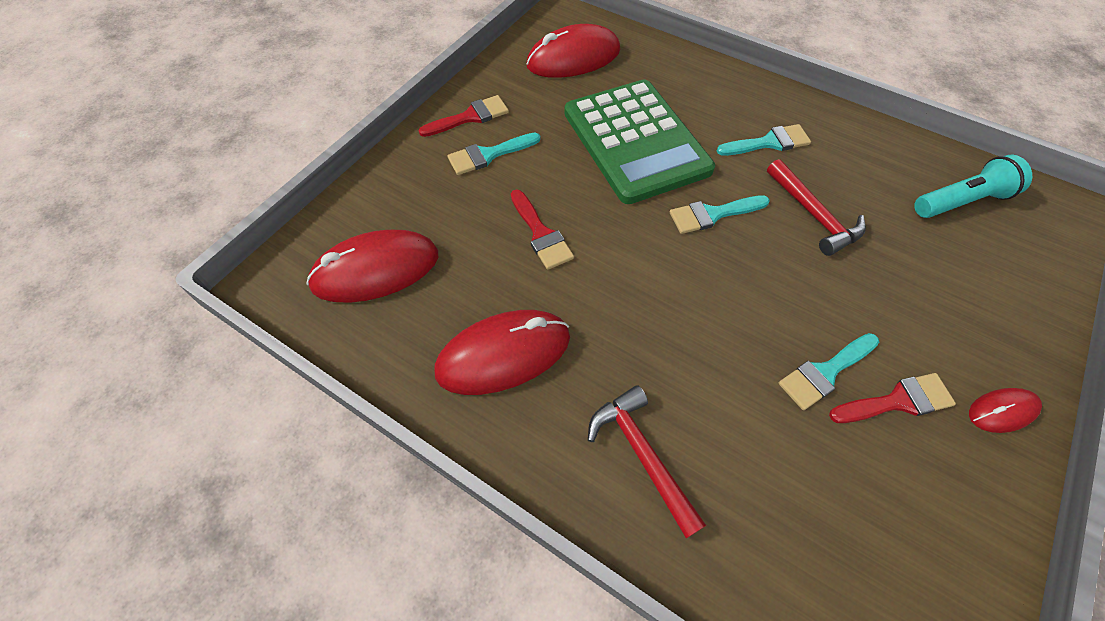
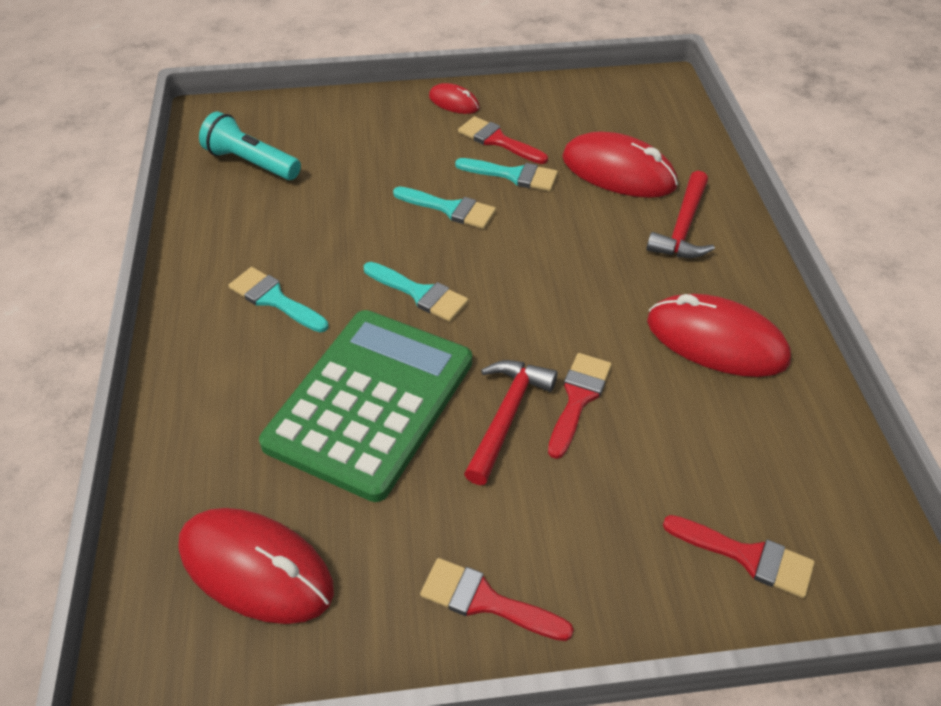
camera: 130 degrees left, 10 degrees down
red mouse [306,230,438,303] -> red mouse moved to [562,131,678,198]
turquoise brush [448,133,541,175] -> turquoise brush moved to [393,187,496,229]
red hammer [767,159,866,256] -> red hammer moved to [464,360,558,485]
none -> red brush [663,515,815,598]

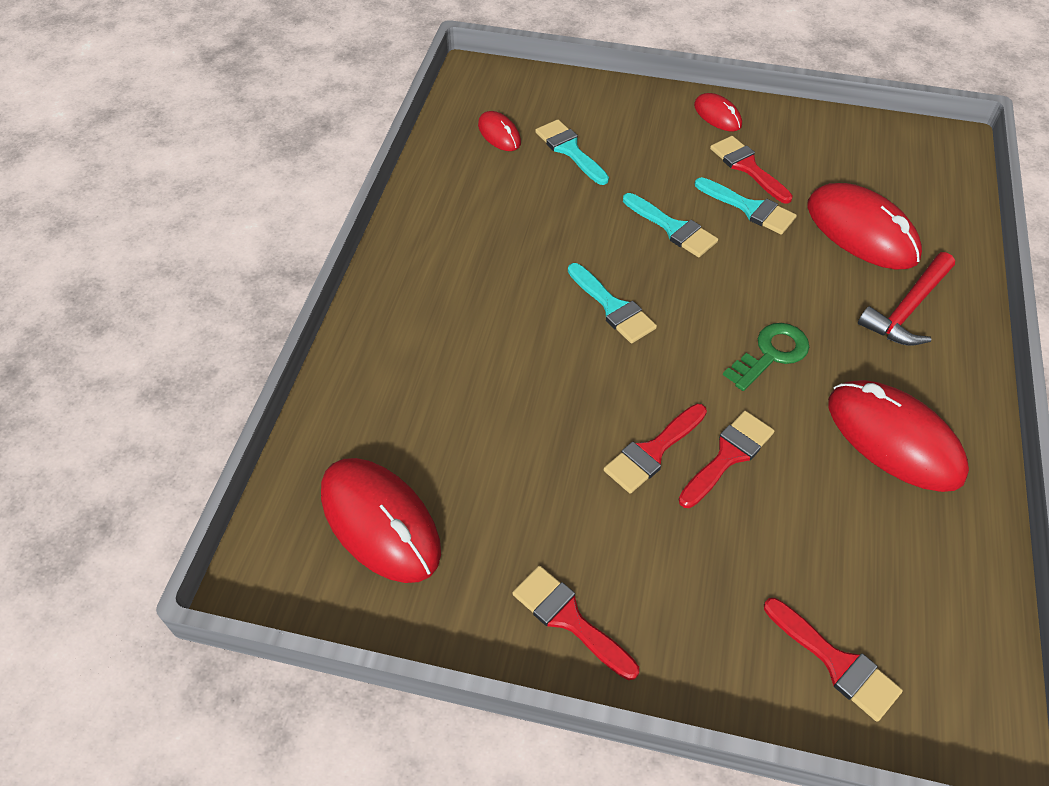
camera: 20 degrees right, 5 degrees up
turquoise flashlight [199,112,301,180] -> red mouse [478,111,521,151]
turquoise brush [228,267,328,332] -> turquoise brush moved to [535,119,609,185]
green calculator [259,310,472,502] -> none
red hammer [464,360,558,485] -> red brush [604,404,707,494]
none -> green key [723,323,809,391]

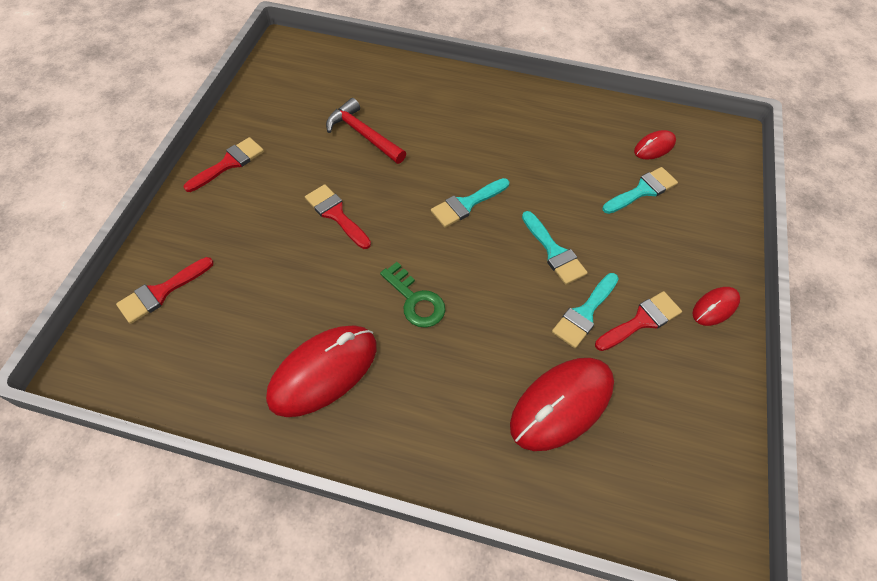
camera: 90 degrees right, 5 degrees up
red mouse [321,458,441,583] -> none
turquoise brush [623,193,718,257] -> turquoise brush turned 75 degrees counterclockwise [522,211,588,285]
red brush [679,411,774,508] -> none
red hammer [858,252,955,346] -> red hammer moved to [326,98,406,164]

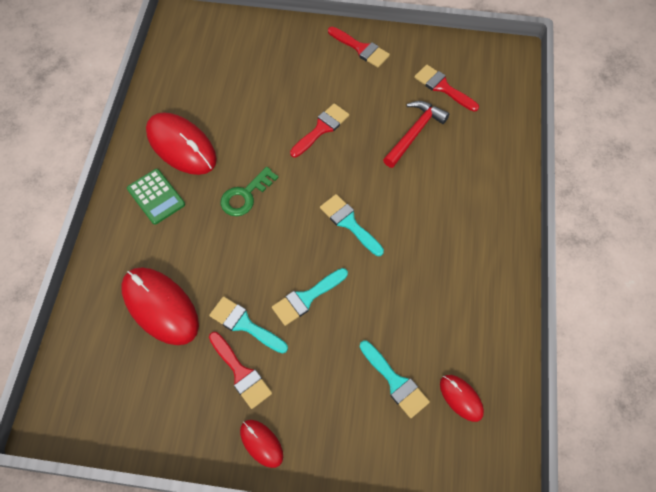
camera: 85 degrees right, 5 degrees up
red brush [116,257,214,324] -> red brush moved to [414,65,479,112]
none -> green calculator [127,169,185,225]

